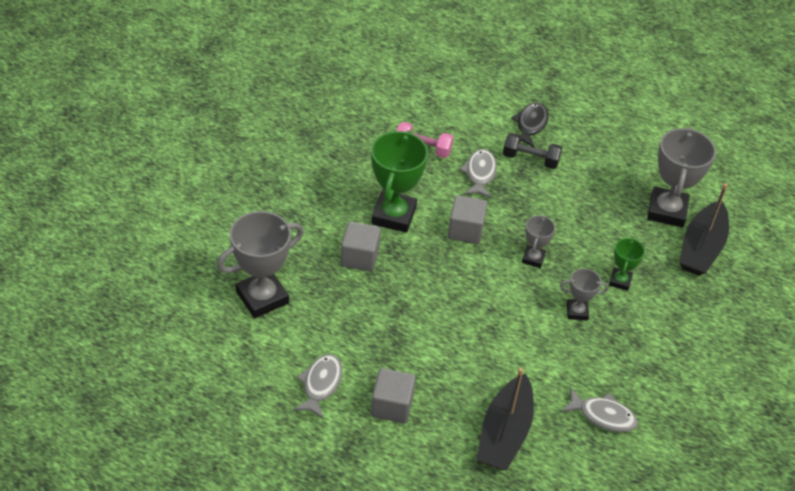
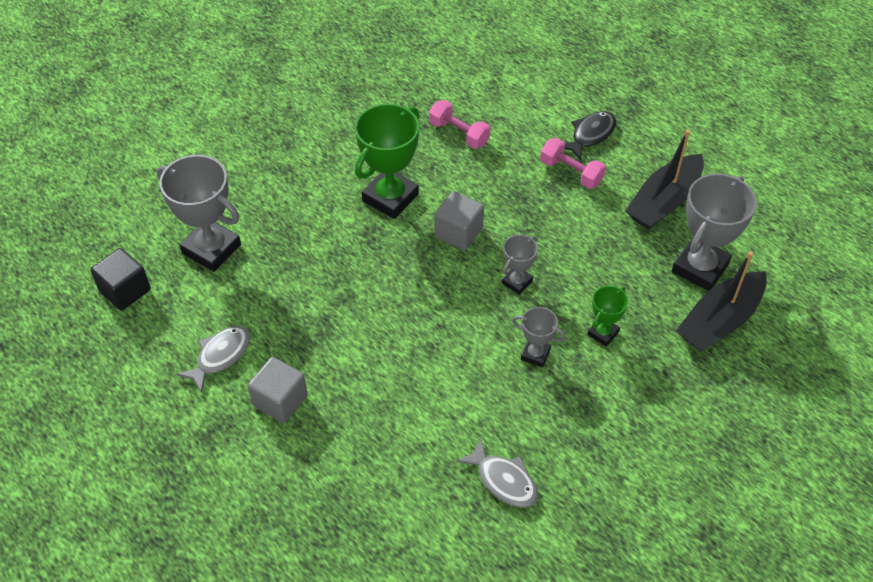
camera: 25 degrees right, 5 degrees up
grey trophy [217,211,304,318] -> grey trophy turned 45 degrees clockwise [157,155,241,272]
grey cube [341,222,381,272] -> none
grey fish [459,149,497,198] -> none
black boat [477,368,534,470] -> black boat moved to [625,129,704,230]
black dumbbell [503,133,562,169] -> pink dumbbell [540,138,606,189]
none -> black cube [90,248,151,311]

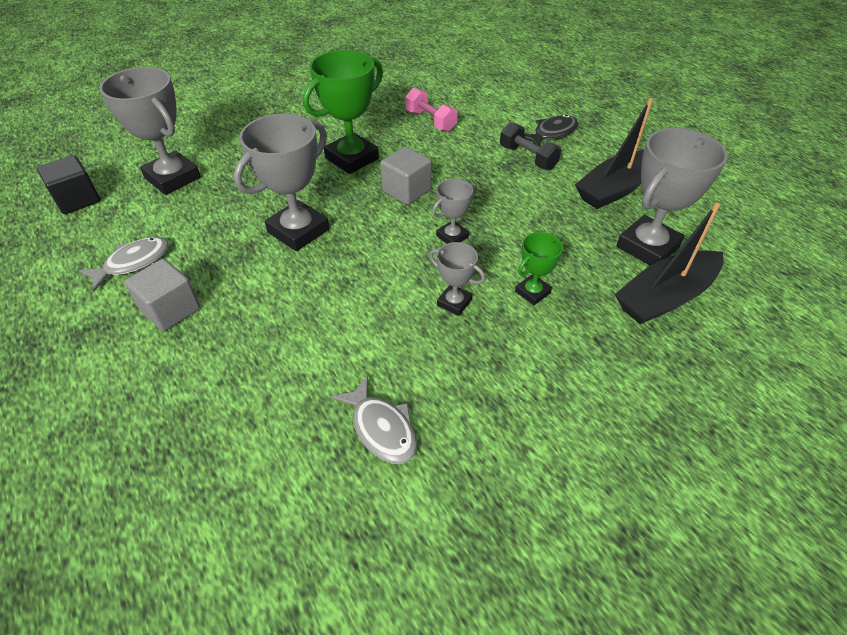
camera: 10 degrees right, 5 degrees down
pink dumbbell [540,138,606,189] -> black dumbbell [500,122,561,170]
none -> grey trophy [234,114,329,251]

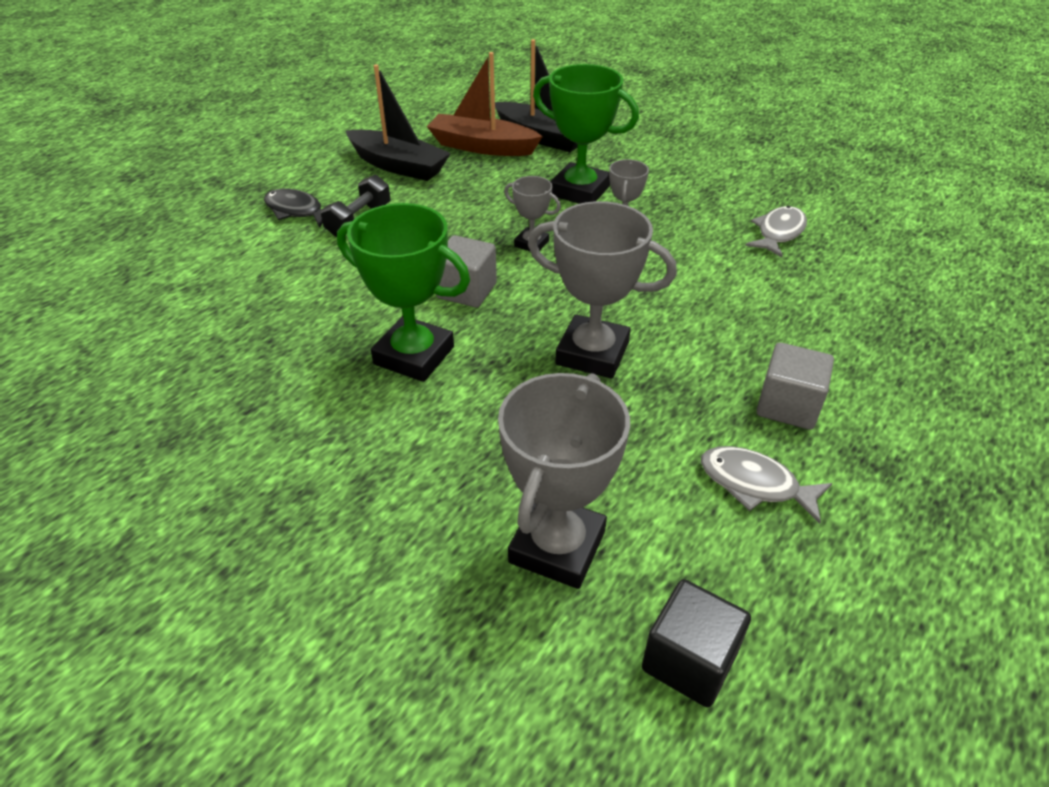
camera: 110 degrees left, 5 degrees down
pink dumbbell [405,88,458,132] -> none
green trophy [515,232,563,305] -> green trophy [533,64,639,204], size x1.92
grey trophy [616,128,728,266] -> brown boat [427,52,543,156]

